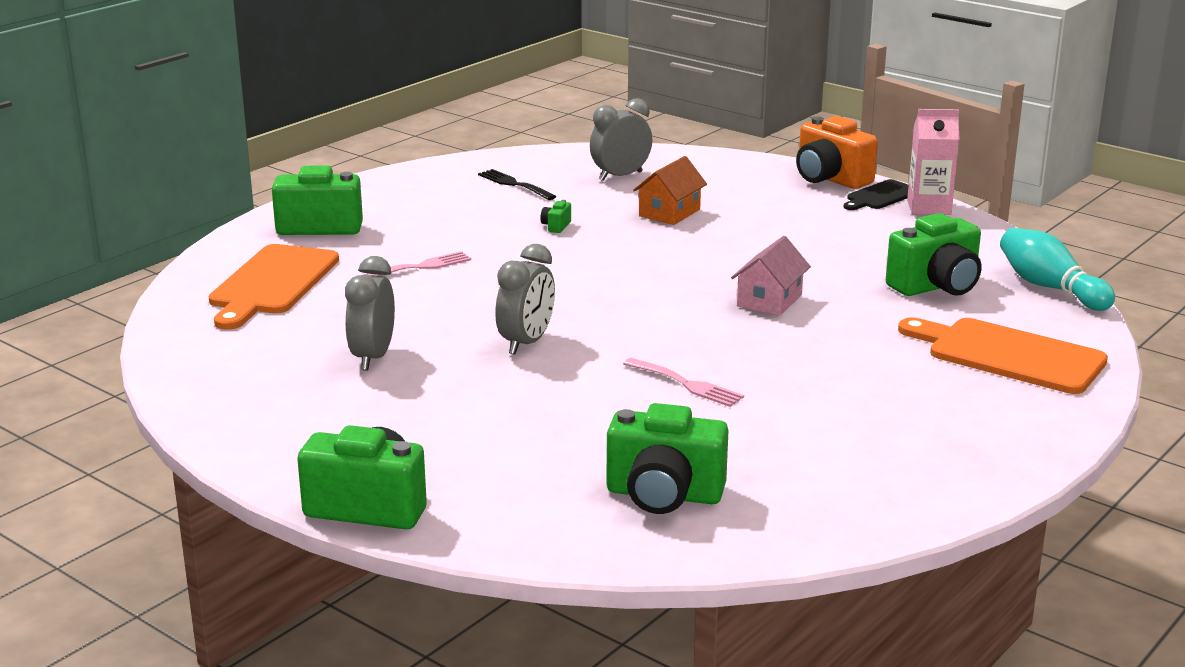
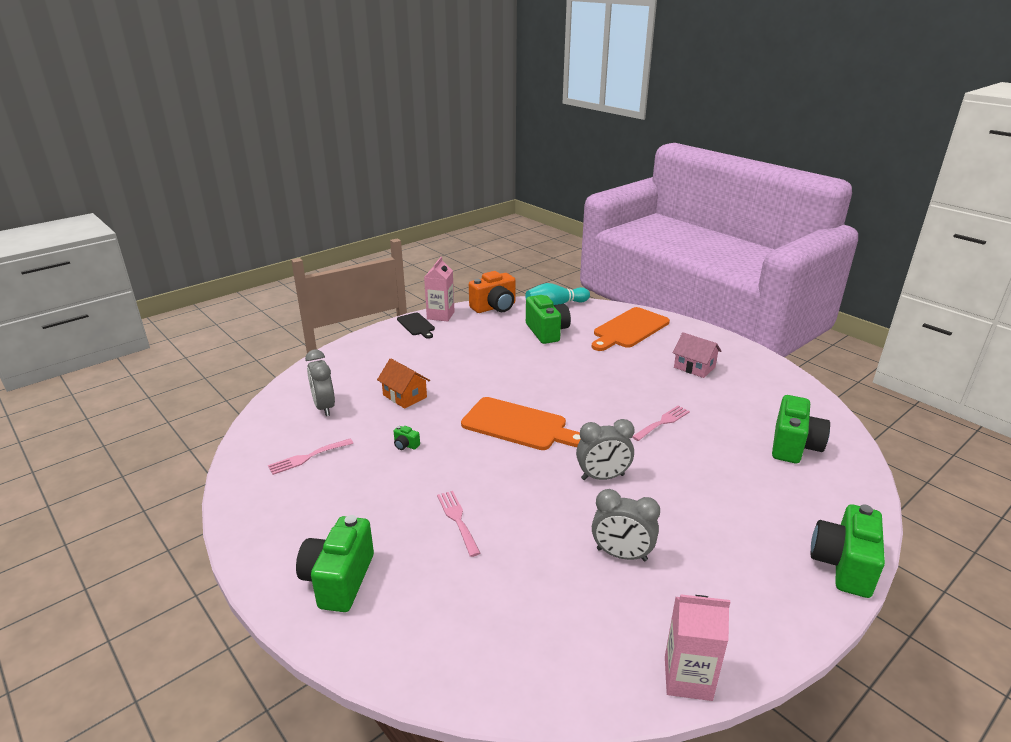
camera: 80 degrees left, 5 degrees up
orange cutting board [208,244,339,330] -> orange cutting board moved to [461,397,581,450]
black fork [478,169,556,200] -> pink fork [268,439,353,475]
grey clock [495,244,555,355] -> grey clock turned 135 degrees clockwise [576,419,635,480]
pink house [731,236,811,316] -> pink house moved to [673,332,721,378]
orange camera [796,116,878,189] -> orange camera moved to [469,271,516,313]
none -> pink carton [665,594,730,701]

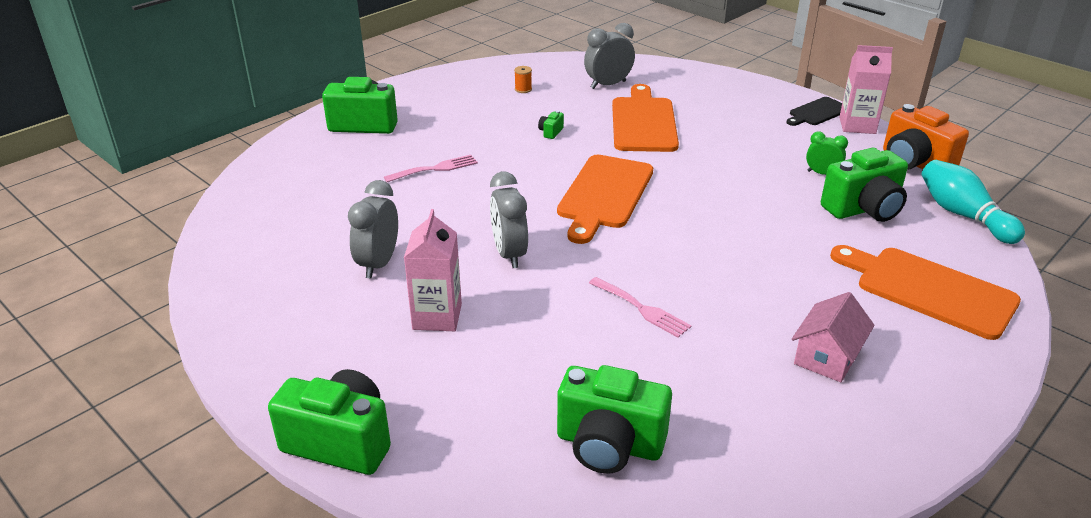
camera: 85 degrees right, 5 degrees up
pink fork [268,439,353,475] -> orange spool [514,66,532,93]
orange house [377,358,430,409] -> orange cutting board [612,84,679,152]
pink carton [665,594,730,701] -> pink carton moved to [404,209,462,331]
none -> green clock [806,132,848,175]

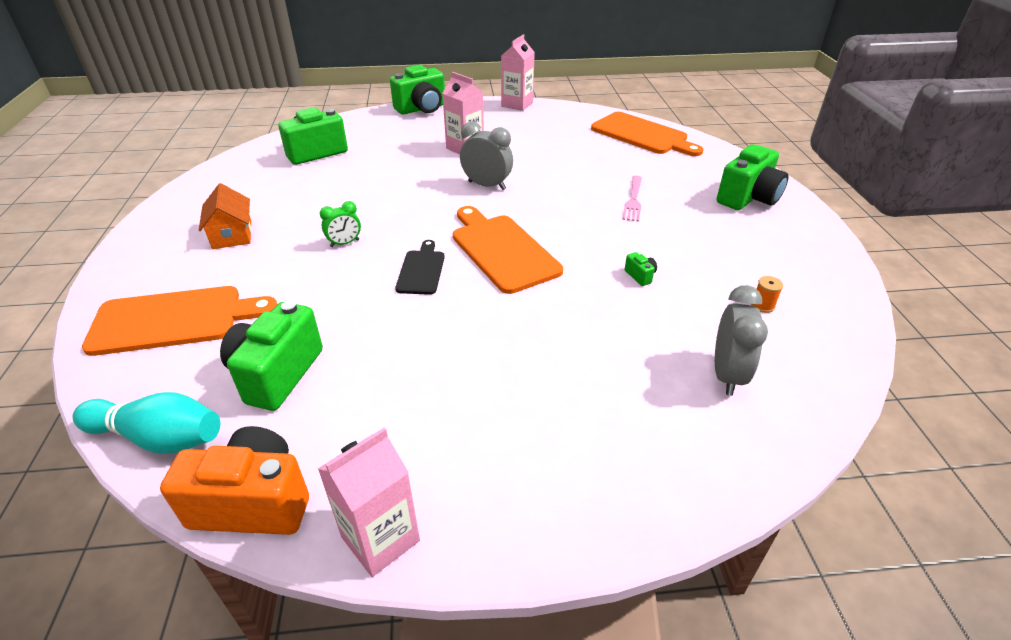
camera: 130 degrees right, 5 degrees up
grey clock [348,180,398,279] -> none
pink fork [589,277,692,338] -> none
orange cutting board [612,84,679,152] -> orange cutting board moved to [591,112,703,156]
black cutting board [786,97,842,126] -> black cutting board moved to [395,240,445,295]
pink house [792,292,875,382] -> orange house [199,183,252,249]
green clock [806,132,848,175] -> green clock moved to [320,201,361,247]
none -> pink carton [501,35,535,111]

